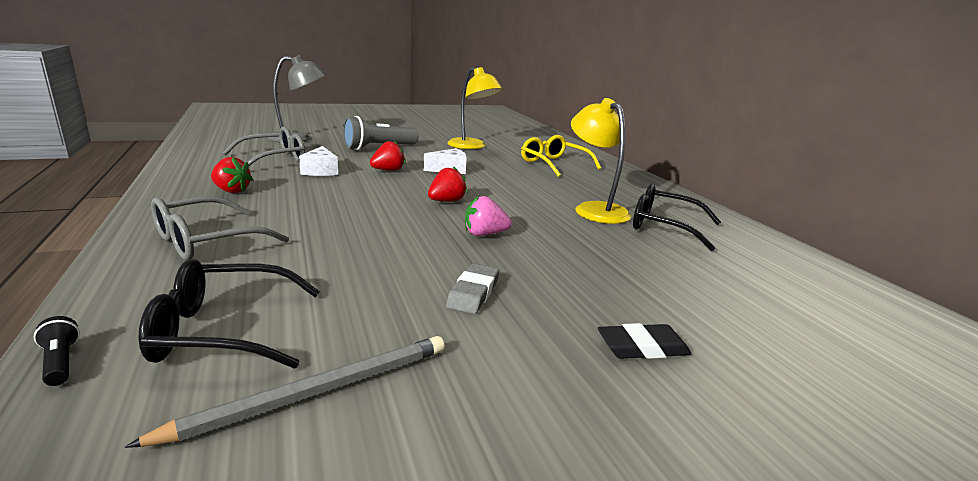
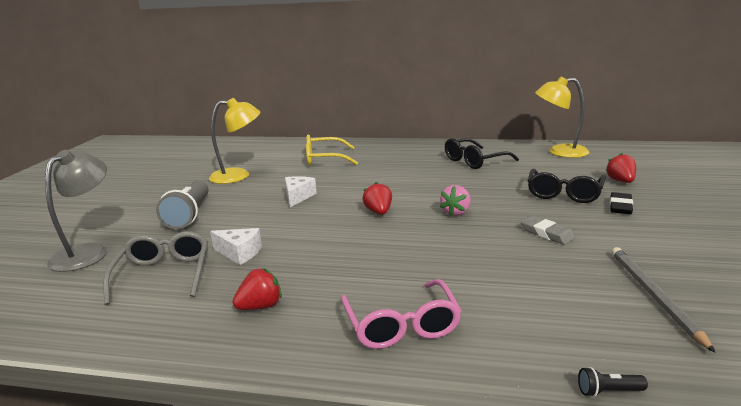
camera: 55 degrees left, 0 degrees up
black glasses [138,259,320,369] -> black glasses moved to [528,169,606,203]
grey glasses [151,196,289,260] -> pink glasses [341,279,462,349]
red strawberry [370,140,405,171] -> red strawberry moved to [605,153,636,183]
yellow lamp [571,98,631,224] -> yellow lamp moved to [535,76,590,158]

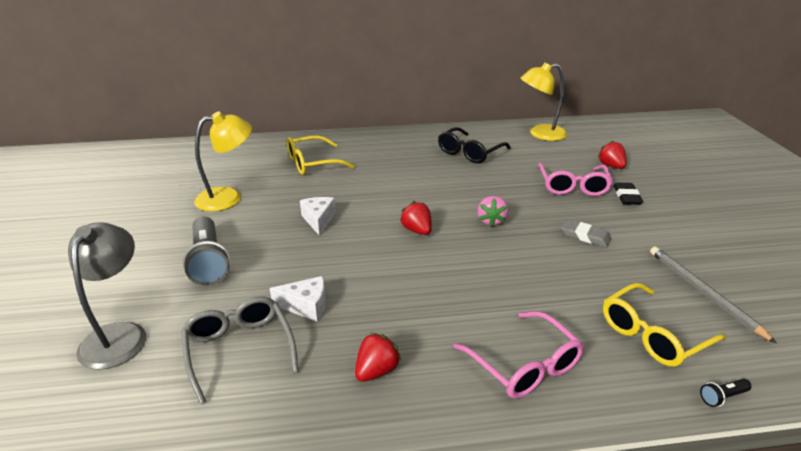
camera: 20 degrees left, 10 degrees up
black glasses [528,169,606,203] -> pink glasses [538,163,613,196]
none -> yellow glasses [603,283,726,367]

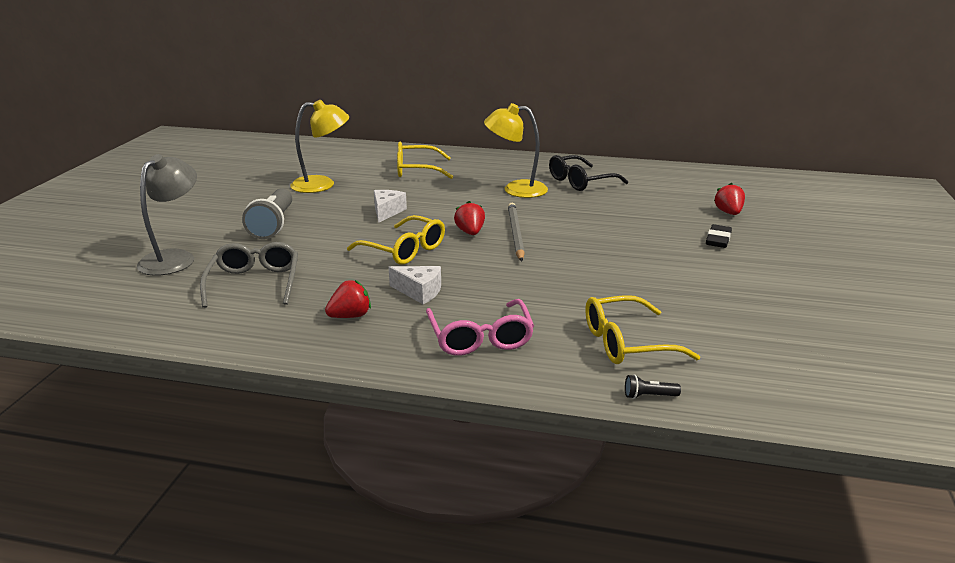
camera: 20 degrees right, 5 degrees down
white cheese [269,276,326,321] -> white cheese moved to [389,266,441,304]
pink strawberry [478,196,508,227] -> none
yellow lamp [521,62,567,141] -> yellow lamp moved to [484,103,548,198]
pink glasses [538,163,613,196] -> none
grey eraser [561,219,612,247] -> none
grey pencil [650,247,777,344] -> grey pencil moved to [508,203,525,261]
none -> yellow glasses [347,215,445,265]

